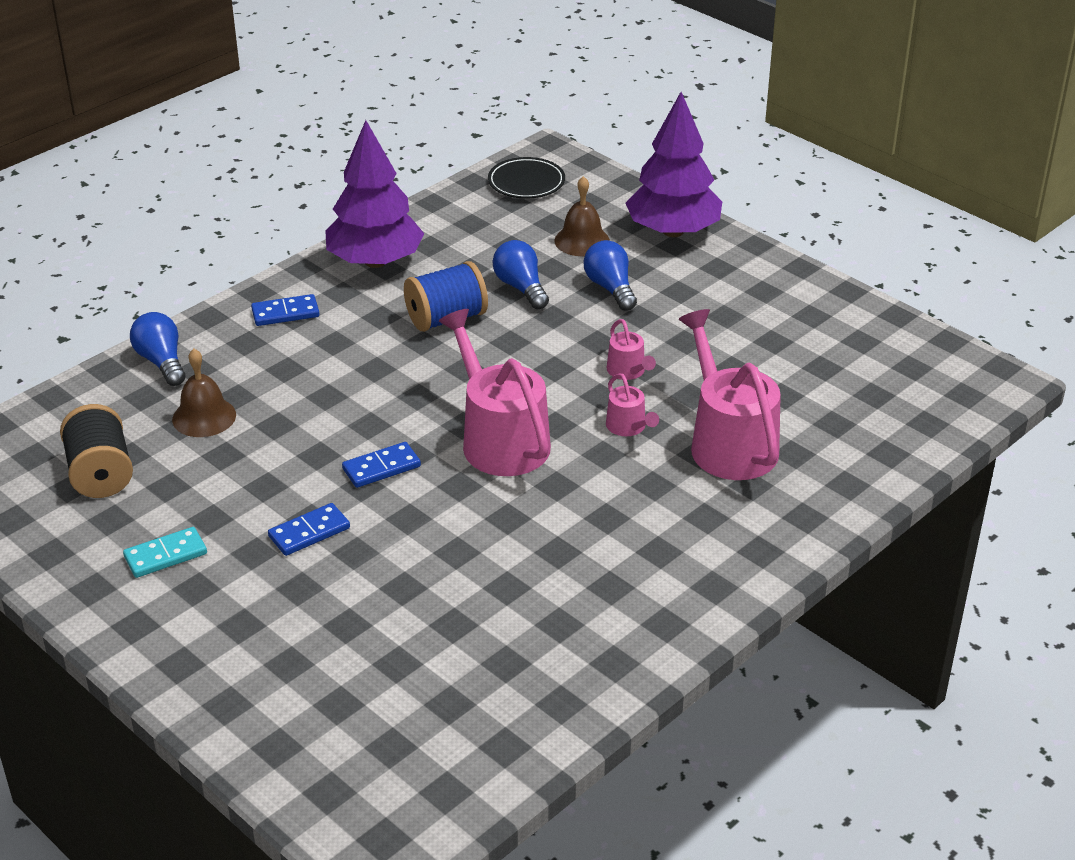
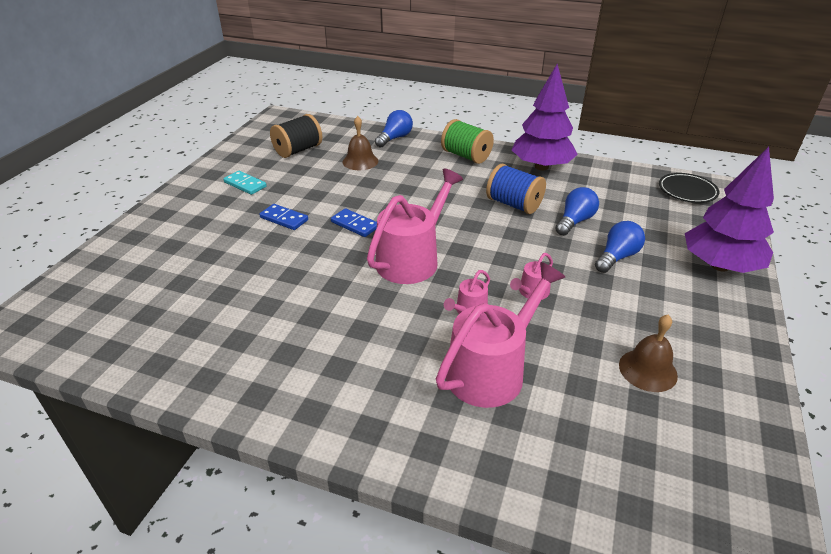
camera: 65 degrees right, 0 degrees up
blue domino [251,294,320,326] -> green spool [441,119,494,164]
brown bell [554,176,610,256] -> brown bell moved to [619,315,678,392]

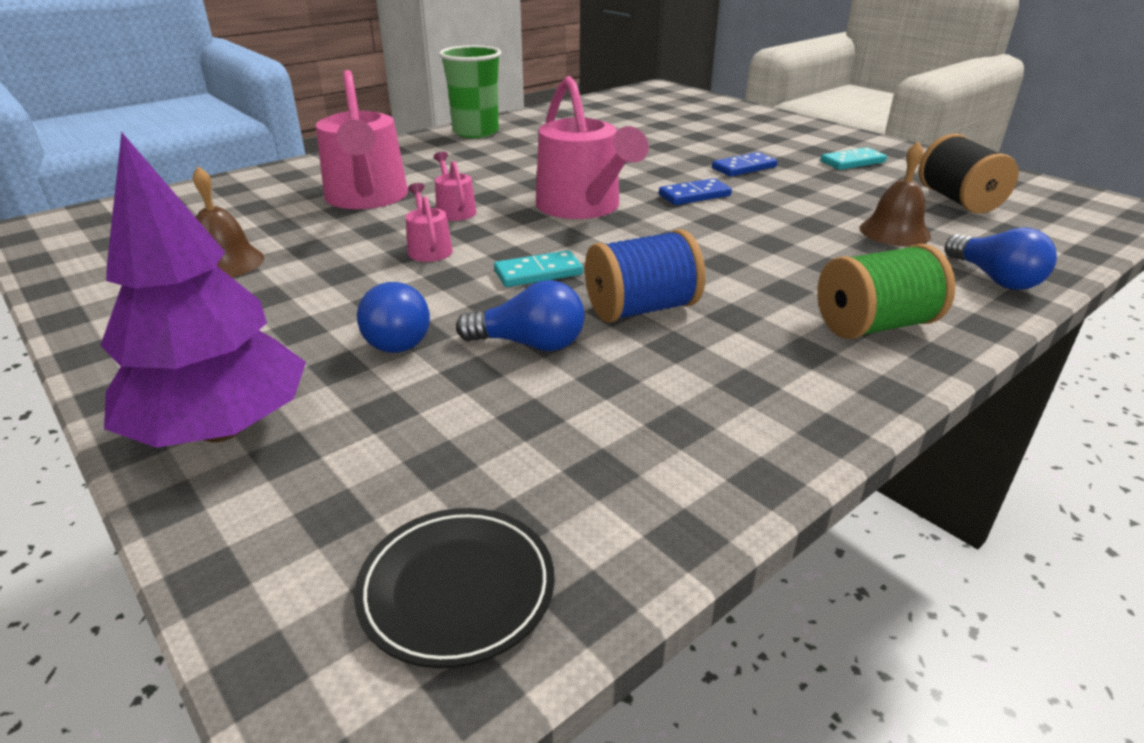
camera: 120 degrees right, 5 degrees down
purple tree [512,64,578,170] -> none
blue light bulb [555,187,599,236] -> blue light bulb turned 60 degrees counterclockwise [456,280,585,351]
none -> green cup [439,45,502,138]
none -> turquoise domino [494,250,583,287]

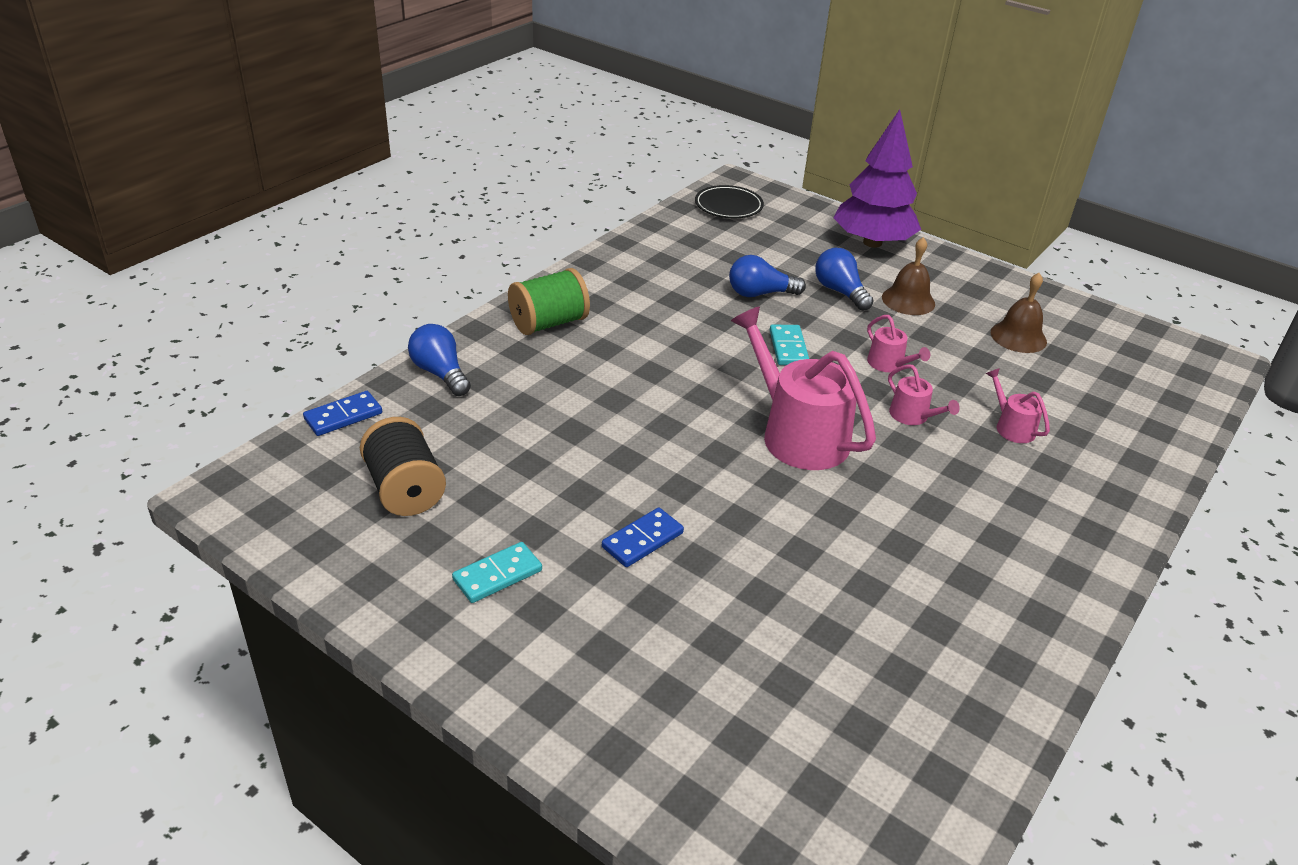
camera: 165 degrees right, 5 degrees up
pink watering can [316,70,408,209] -> pink watering can [986,368,1050,443], size x0.46
green cup [439,45,502,138] -> none
turquoise domino [494,250,583,287] -> turquoise domino turned 60 degrees counterclockwise [770,325,809,365]
blue spool [585,229,705,323] -> none
blue domino [659,178,732,205] -> blue domino moved to [303,391,382,436]
brown bell [859,141,931,246] -> brown bell moved to [882,237,935,315]

